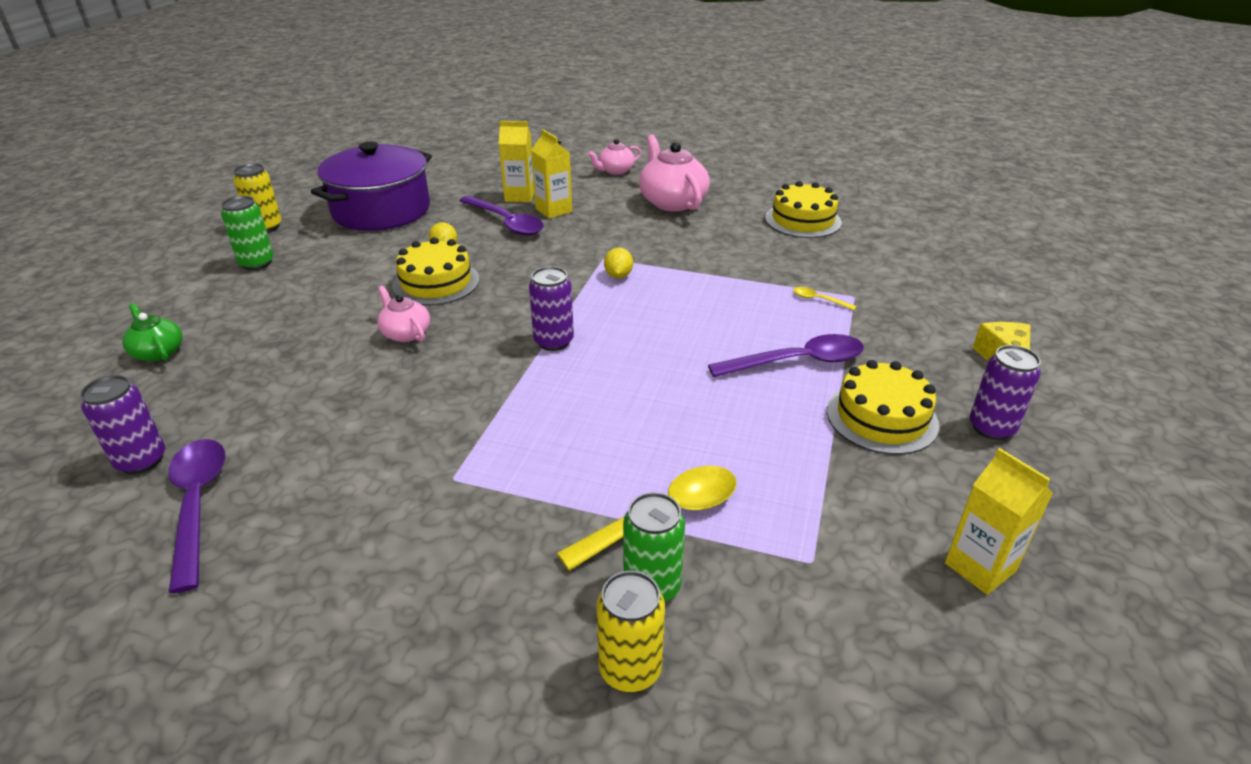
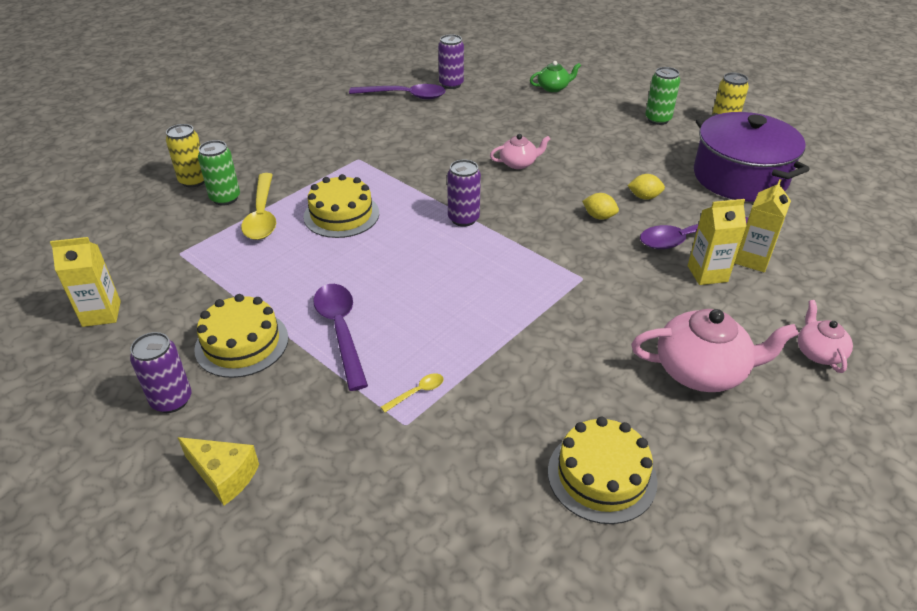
camera: 115 degrees right, 5 degrees up
yellow cake [392,237,479,306] -> yellow cake moved to [303,174,379,238]
yellow lemon [604,247,633,278] -> yellow lemon moved to [582,193,619,220]
purple spoon [708,334,864,377] -> purple spoon turned 150 degrees clockwise [313,284,368,391]

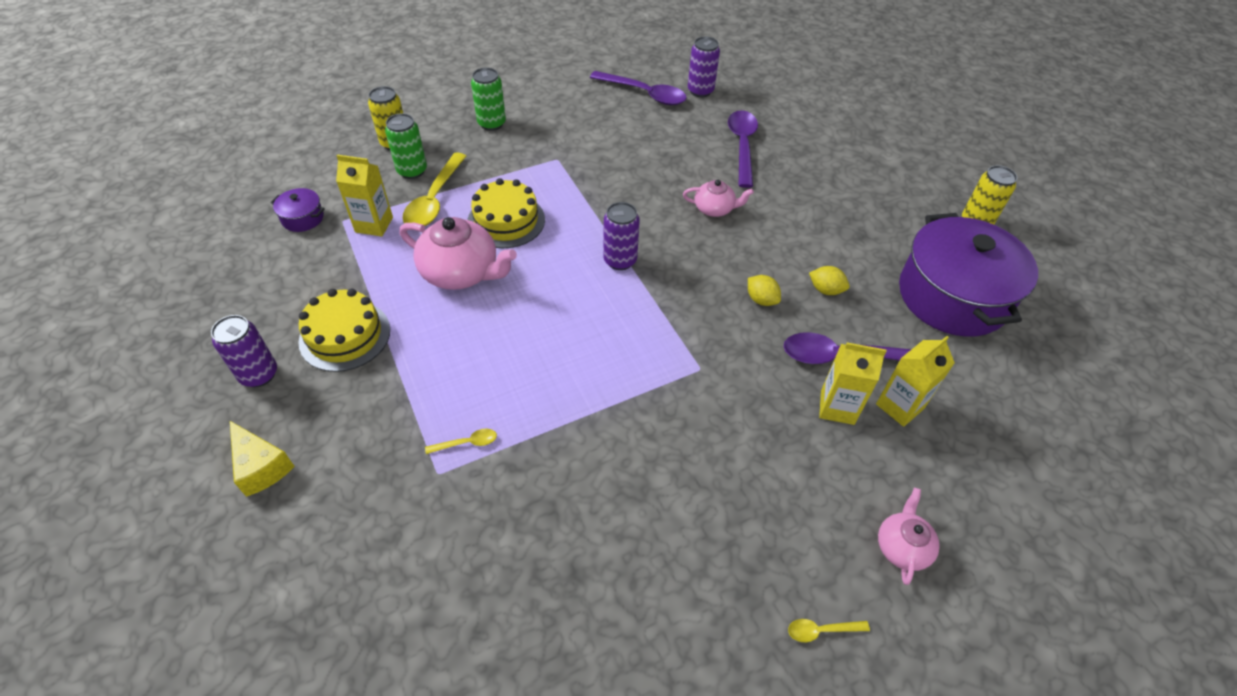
camera: 20 degrees right, 10 degrees up
yellow carton [50,237,121,327] -> yellow carton moved to [336,155,393,236]
purple spoon [313,284,368,391] -> purple spoon moved to [728,110,758,188]
green teapot [530,61,581,92] -> none
yellow cake [548,417,658,524] -> none
pink teapot [631,309,799,392] -> pink teapot moved to [399,217,517,290]
green can [645,67,680,125] -> green can moved to [471,67,506,131]
none -> purple pot [270,188,325,232]
none -> yellow spoon [788,619,870,642]

